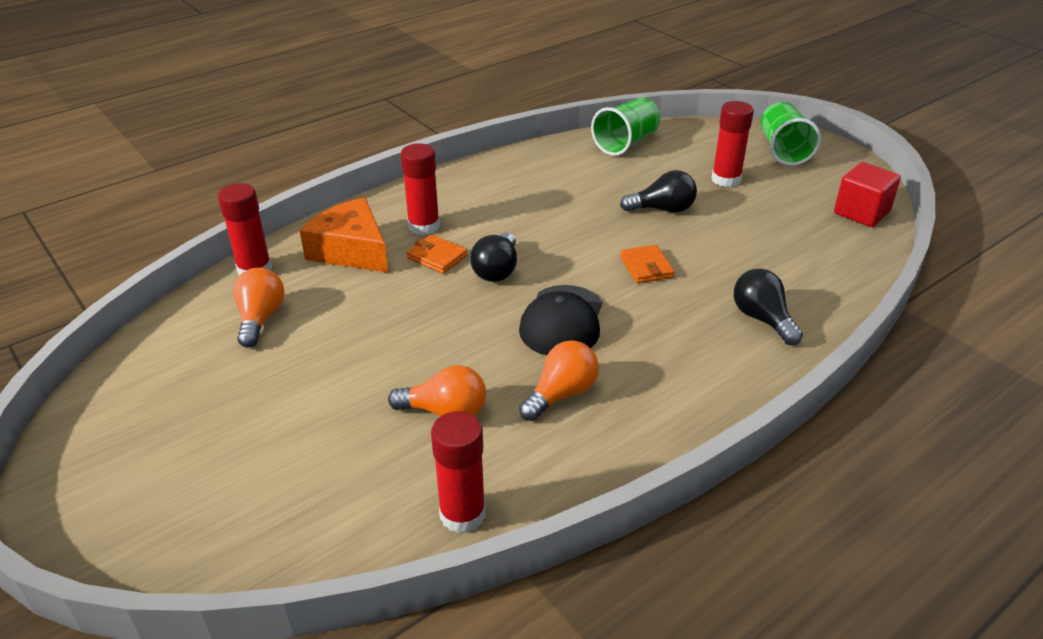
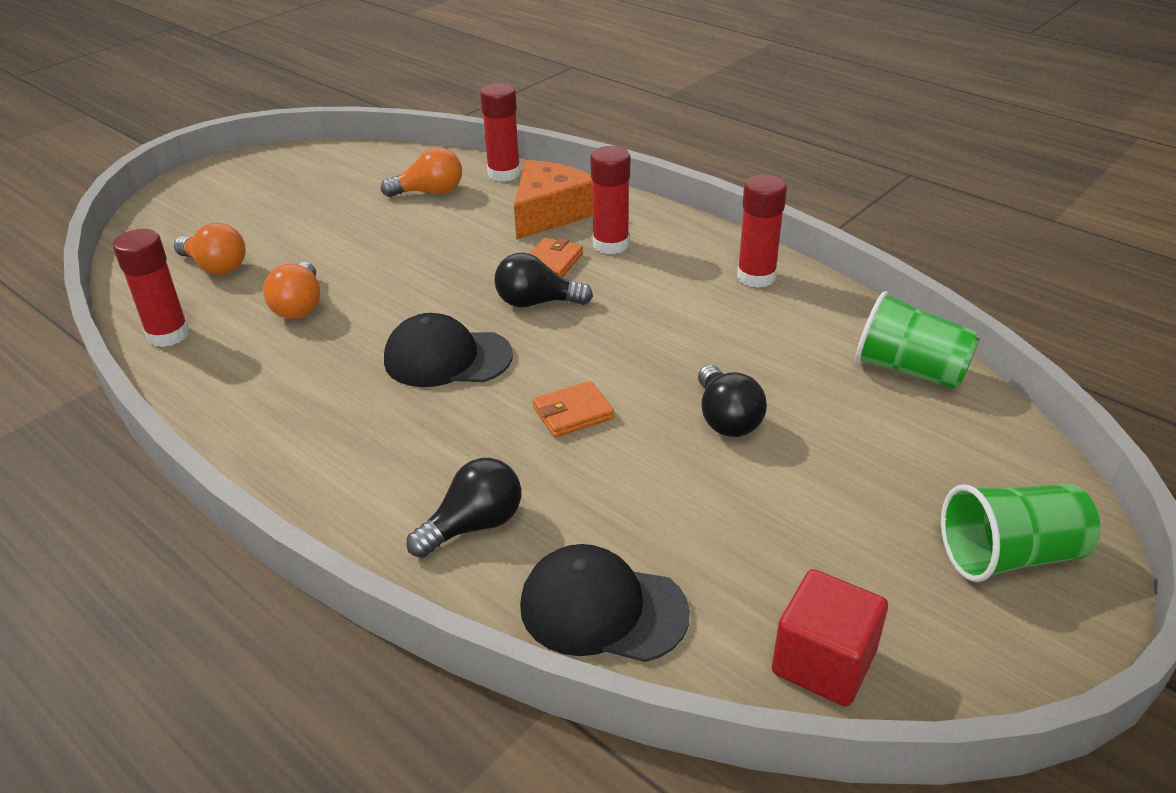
camera: 80 degrees right, 0 degrees up
orange light bulb [519,340,599,421] -> orange light bulb moved to [174,223,246,275]
red glue stick [711,101,754,187] -> red glue stick moved to [737,174,787,288]
none -> black cap [520,544,690,662]

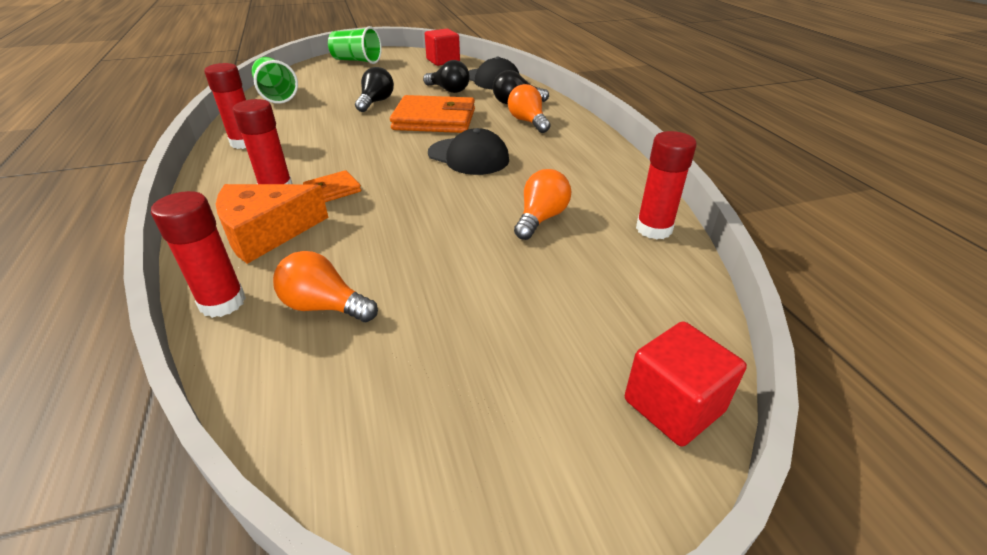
camera: 150 degrees left, 0 degrees up
orange light bulb [174,223,246,275] -> orange light bulb moved to [508,84,550,133]
black light bulb [494,253,593,307] -> black light bulb moved to [423,60,469,93]
orange wallet [533,381,614,437] -> orange wallet [390,95,475,133], size x2.06
none -> red cube [625,321,747,447]

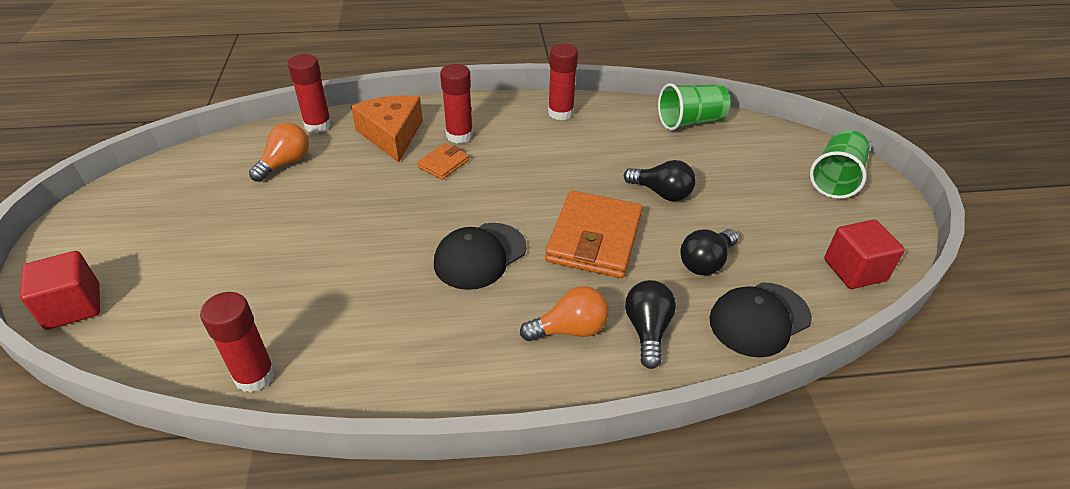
camera: 100 degrees right, 5 degrees up
orange wallet [303,170,361,202] -> orange wallet turned 60 degrees clockwise [417,143,469,180]
orange light bulb [514,169,571,240] -> none

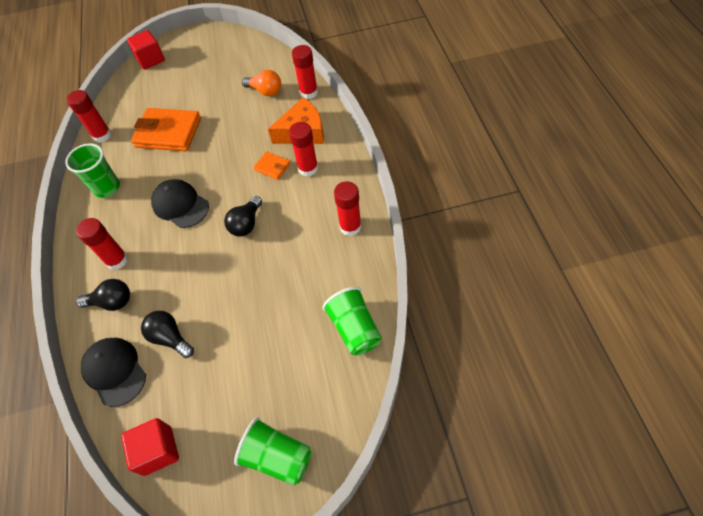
camera: 90 degrees right, 15 degrees up
orange light bulb [520,286,609,341] -> red glue stick [76,218,128,270]
orange wallet [545,190,643,278] -> orange wallet moved to [131,108,201,151]
black light bulb [624,160,696,201] -> black light bulb moved to [224,196,262,237]
none -> green cup [65,144,120,198]

